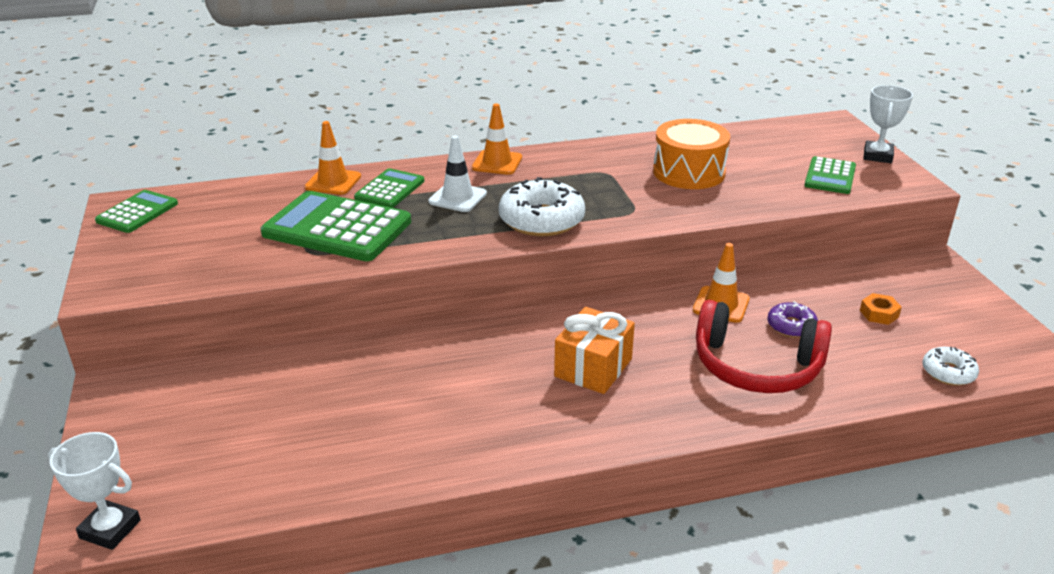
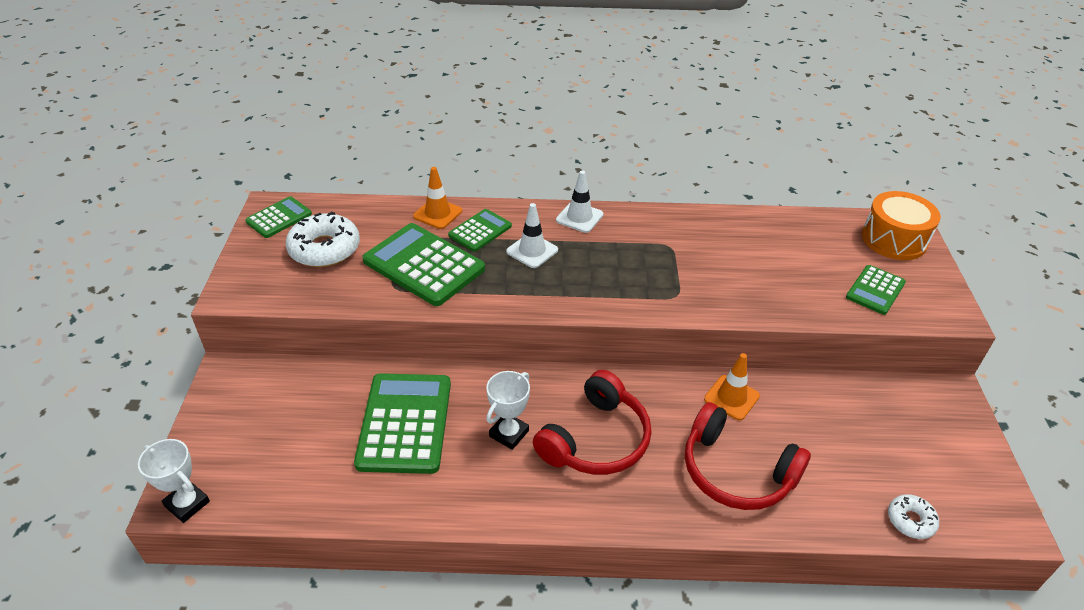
camera: 15 degrees right, 10 degrees up
orange traffic cone [472,104,522,175] -> white traffic cone [556,171,604,233]
white donut [499,177,585,236] -> white donut moved to [286,212,360,267]
orange gift [554,307,635,394] -> red headphones [533,370,652,475]
orange drum [653,119,730,189] -> orange drum moved to [862,191,941,260]
purple donut [767,301,818,338] -> none
orange nut [860,293,902,325] -> none
white trophy [863,85,913,163] -> white trophy moved to [486,371,530,450]
none -> green calculator [354,373,451,474]

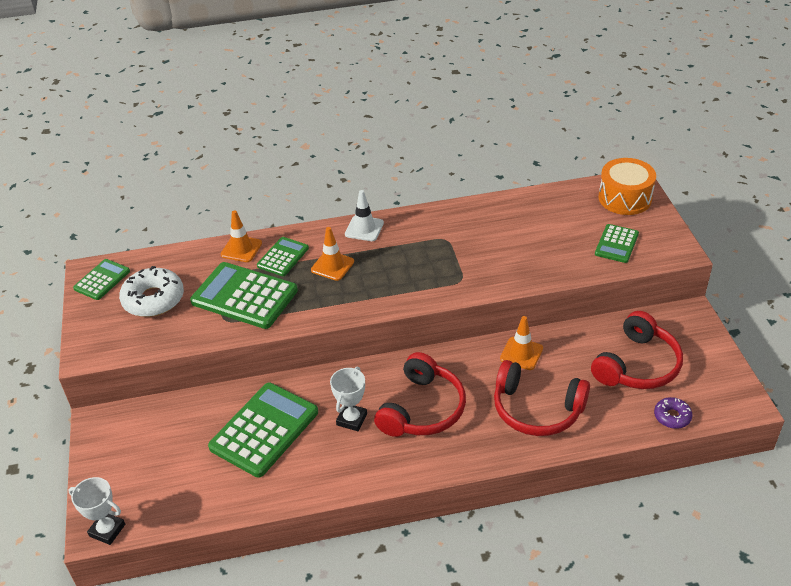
camera: 10 degrees left, 0 degrees up
green calculator [354,373,451,474] -> green calculator turned 45 degrees clockwise [208,383,318,478]
white traffic cone [506,203,558,268] -> orange traffic cone [311,227,354,281]
white donut [888,494,939,539] -> purple donut [654,397,693,429]
none -> red headphones [591,311,683,389]

